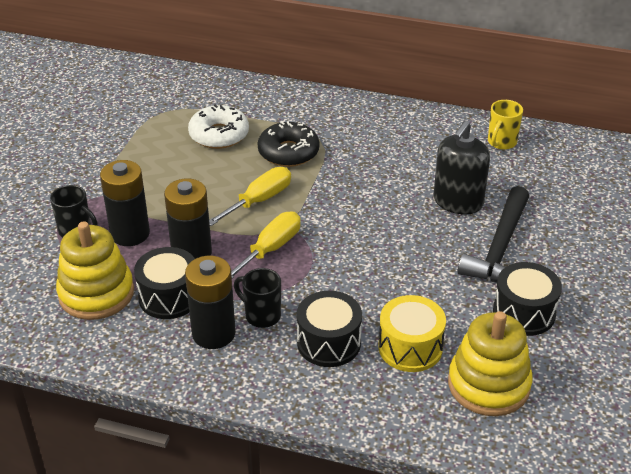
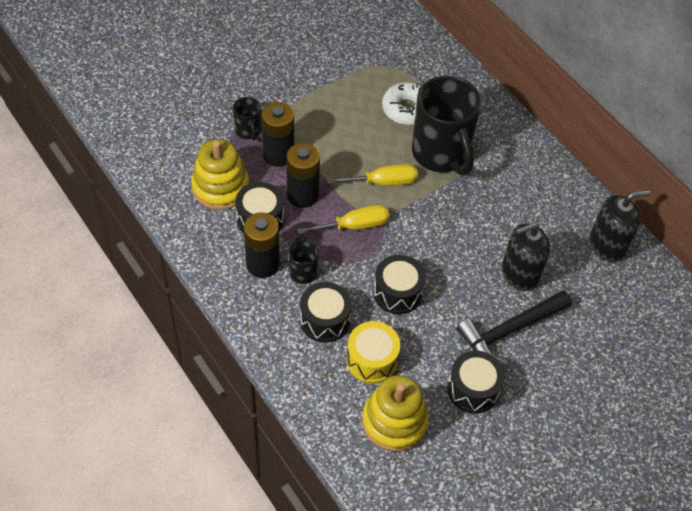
camera: 35 degrees right, 15 degrees up
black donut [258,121,320,167] -> black mug [412,76,482,176]
yellow mug [488,100,523,150] -> black soap dispenser [590,190,650,262]
none -> black drum [373,255,426,314]

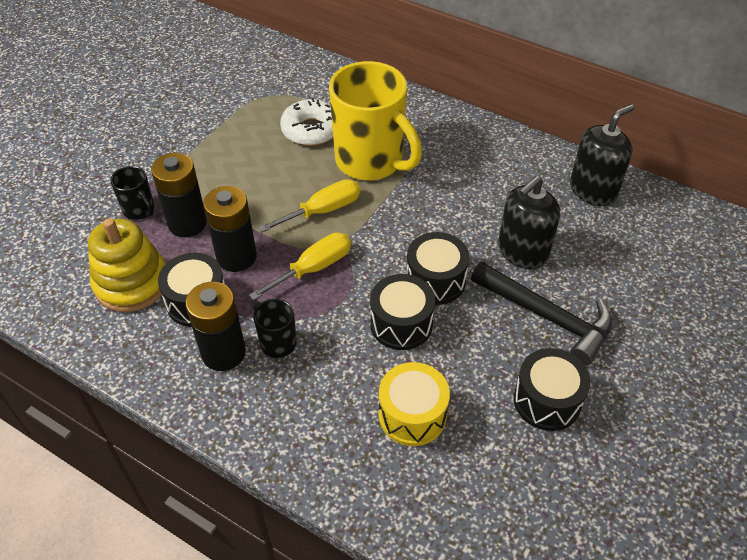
camera: 20 degrees left, 5 degrees down
black drum [300,282,352,343] -> black drum moved to [406,232,469,305]
yellow stacking toy [362,375,429,452] -> none
black mug [412,76,482,176] -> yellow mug [329,61,422,180]
black hammer [456,290,572,366] -> black hammer turned 90 degrees counterclockwise [471,262,612,366]

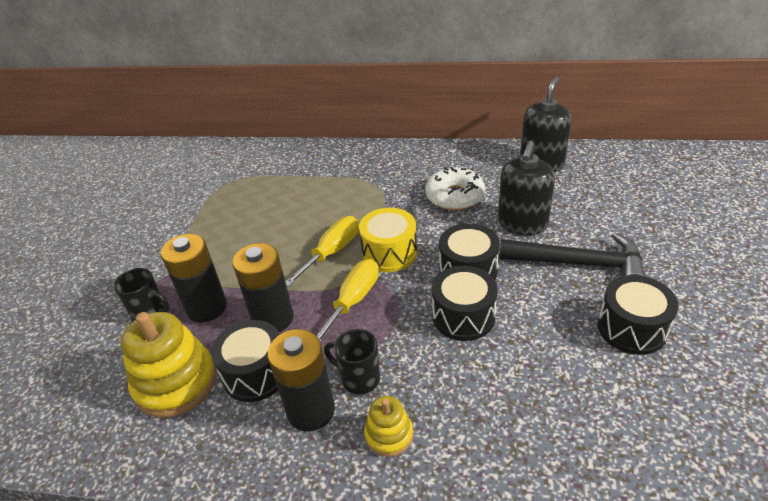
camera: 20 degrees left, 10 degrees down
white donut [280,98,333,146] -> white donut moved to [425,167,485,210]
yellow mug [329,61,422,180] -> none
yellow drum [379,362,450,446] -> yellow drum moved to [359,208,417,272]
none -> yellow stacking toy [364,396,413,457]

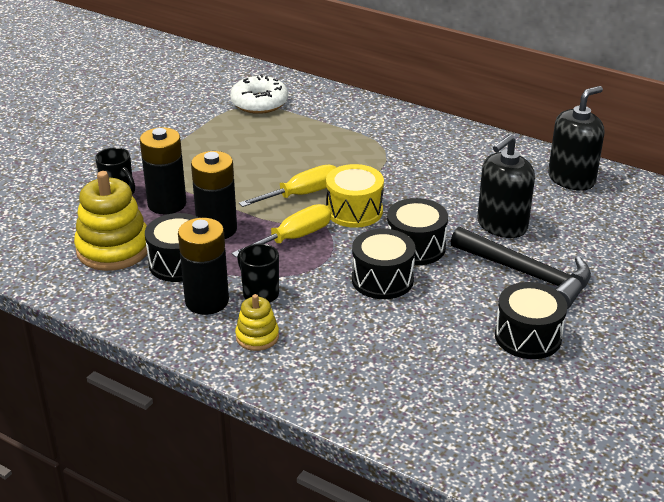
camera: 20 degrees right, 5 degrees down
white donut [425,167,485,210] -> white donut moved to [230,74,288,114]

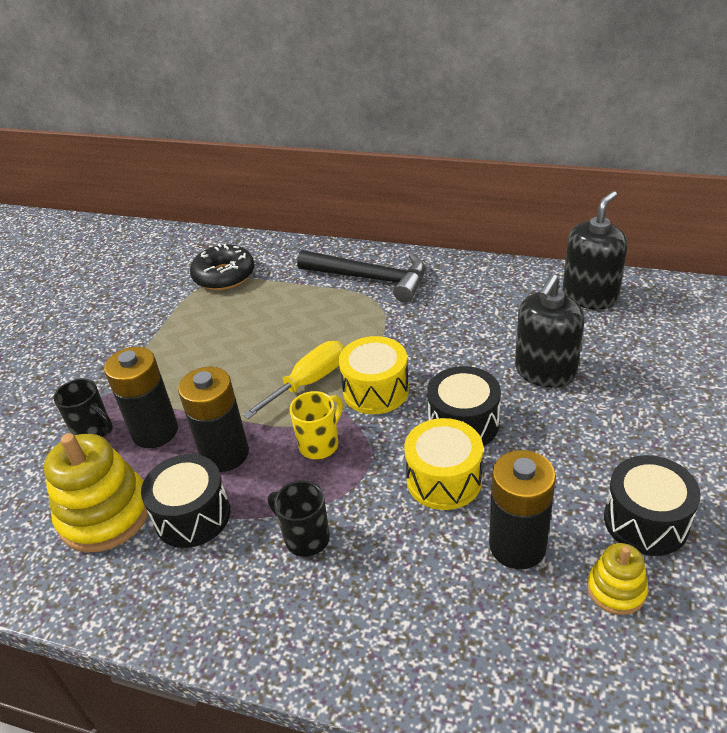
camera: 10 degrees left, 5 degrees up
black battery [178,218,229,315] -> black battery moved to [489,450,556,569]
white donut [230,74,288,114] -> black donut [190,244,255,290]
yellow screwdriver [232,204,331,258] -> yellow mug [290,391,343,459]
yellow stacking toy [235,294,279,351] -> yellow stacking toy moved to [587,543,648,615]
black drum [352,229,416,299] -> yellow drum [404,418,483,510]
black hammer [451,227,591,309] -> black hammer moved to [297,250,425,303]

